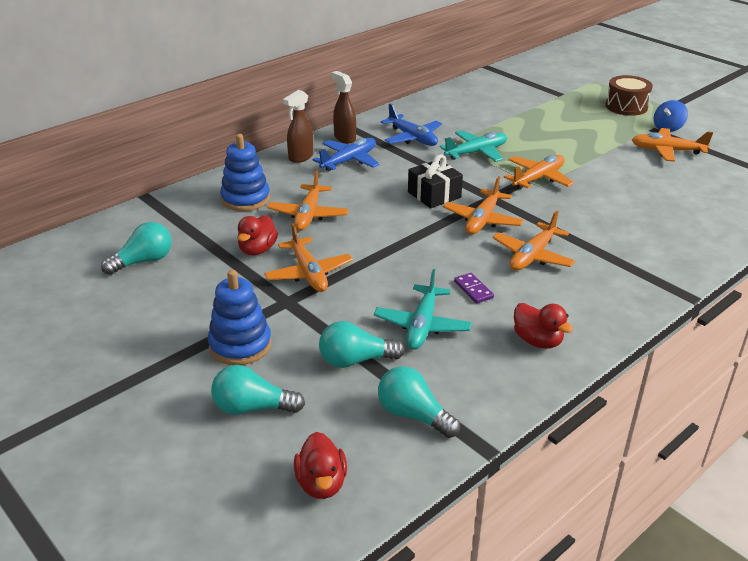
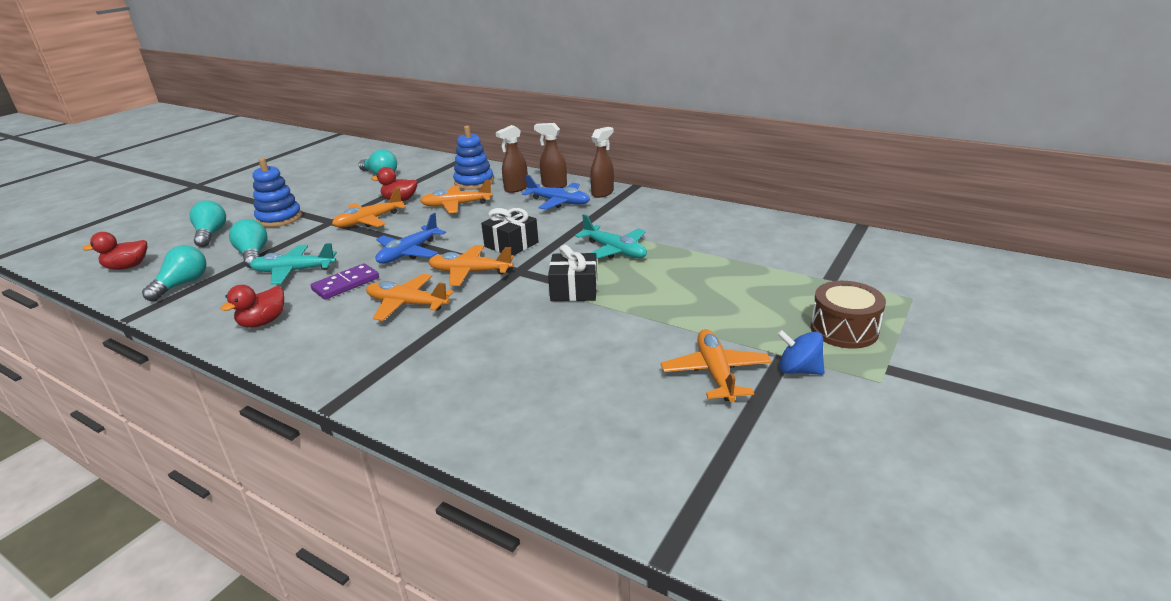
camera: 75 degrees right, 5 degrees down
blue plane [380,104,442,146] -> blue plane moved to [376,213,446,264]
purple domino [454,273,494,304] -> purple domino [310,263,379,300], size x1.53
orange plane [504,155,574,189] -> black gift [548,244,597,301]
none -> brown spray bottle [496,125,528,193]

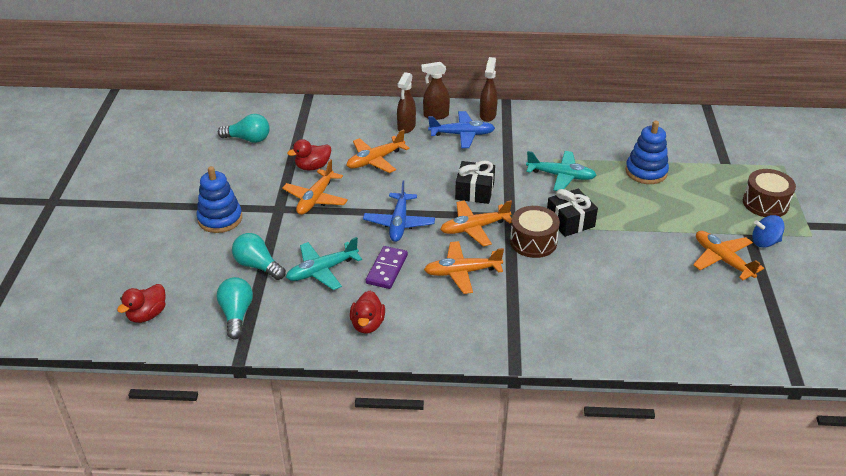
camera: 30 degrees left, 10 degrees up
turquoise light bulb [190,200,226,247] -> none
blue stacking toy [453,126,494,190] -> blue stacking toy moved to [626,120,669,184]
none -> brown drum [510,206,560,258]

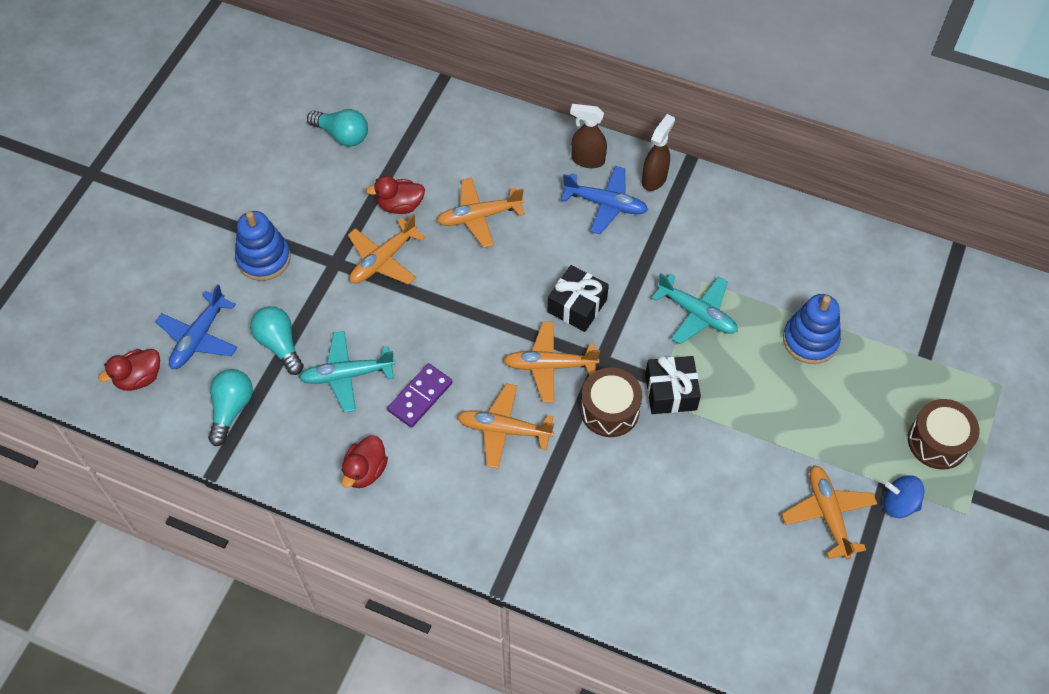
camera: 20 degrees right, 20 degrees up
blue plane [363,181,435,242] -> blue plane moved to [155,284,238,369]
brown spray bottle [397,72,416,134] -> none

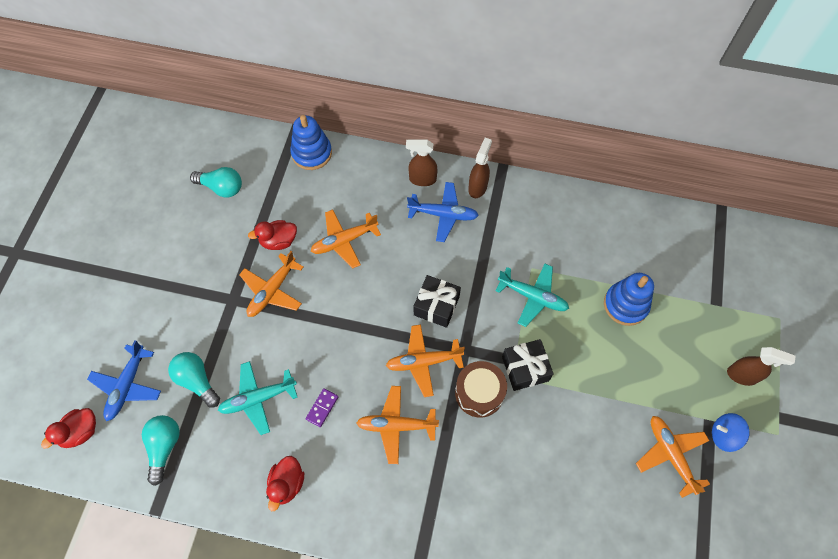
camera: 10 degrees left, 5 degrees up
blue stacking toy [235,211,291,281] -> blue stacking toy moved to [290,115,332,170]
purple domino [387,363,453,428] -> purple domino [305,388,338,427], size x0.66
brown drum [908,399,979,470] -> brown spray bottle [727,347,796,386]

